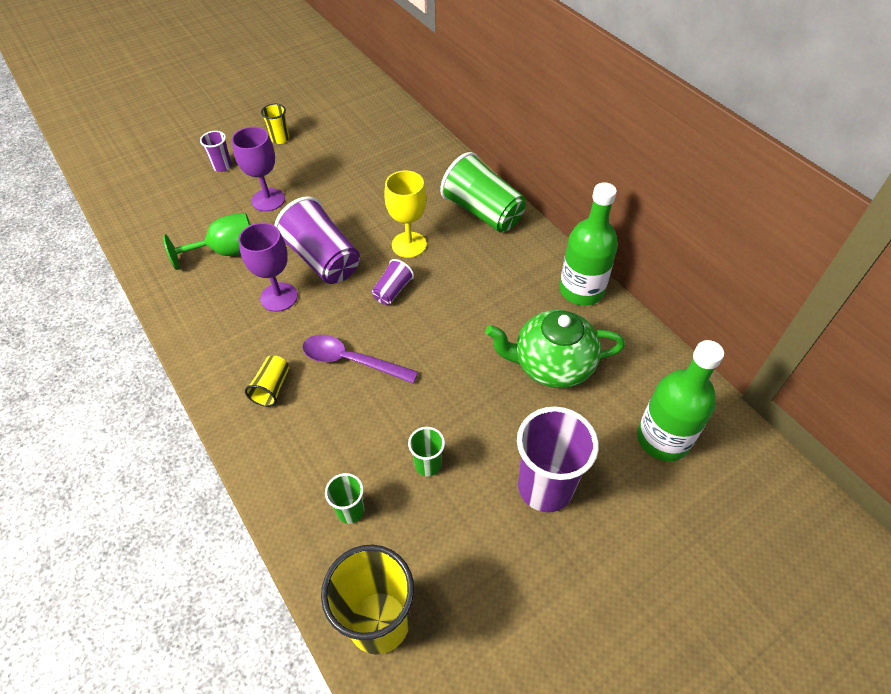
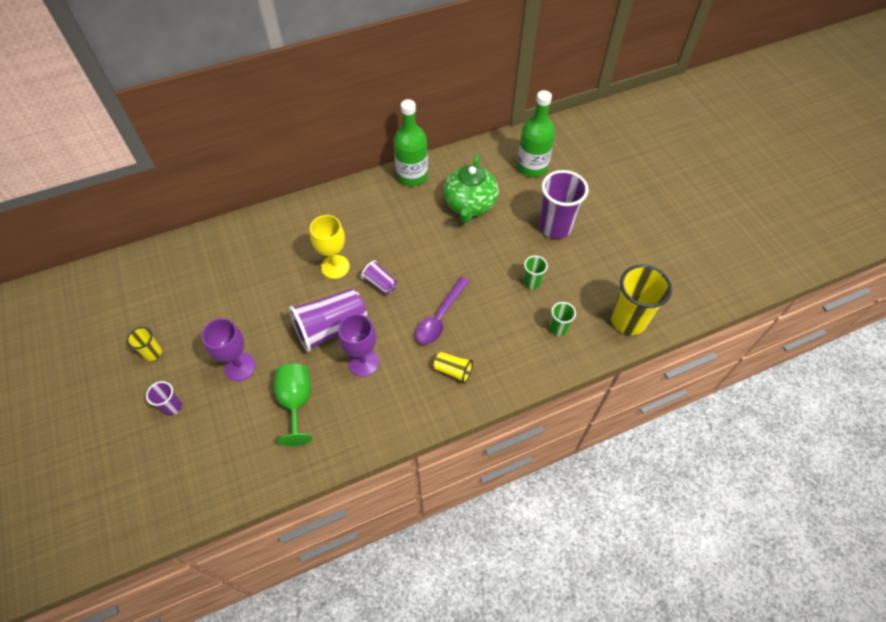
camera: 80 degrees left, 5 degrees up
green cup [440,152,526,232] -> none

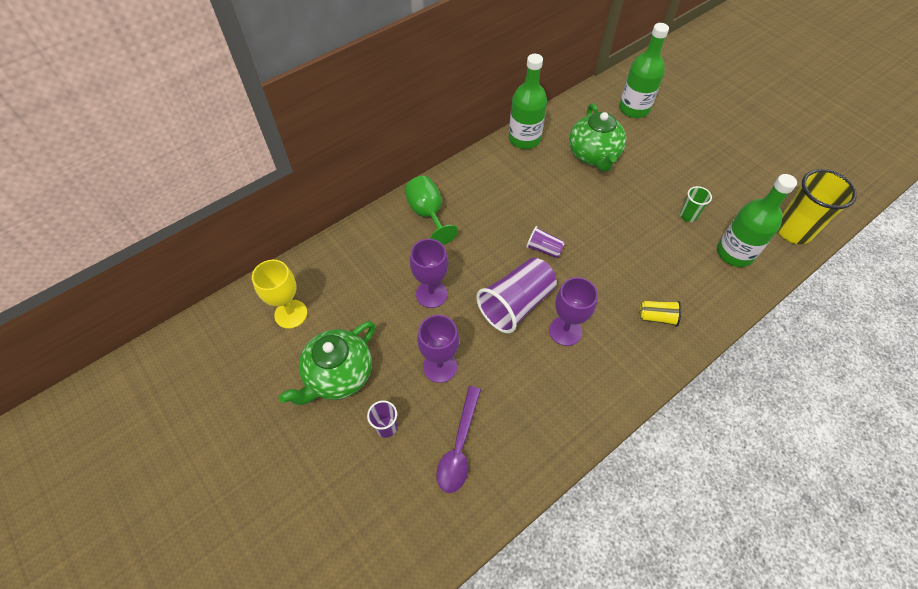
camera: 15 degrees left, 0 degrees up
yellow cup [127,327,162,361] -> green teapot [279,321,375,405]
green goblet [274,364,313,446] -> green goblet moved to [405,176,458,245]
yellow goblet [310,215,350,279] -> yellow goblet moved to [252,260,307,329]
purple spoon [416,277,470,345] -> purple spoon moved to [436,386,481,493]
purple cup [539,170,588,239] -> none
green cup [550,302,576,336] -> green bottle [717,174,797,267]
none -> purple goblet [410,239,448,308]

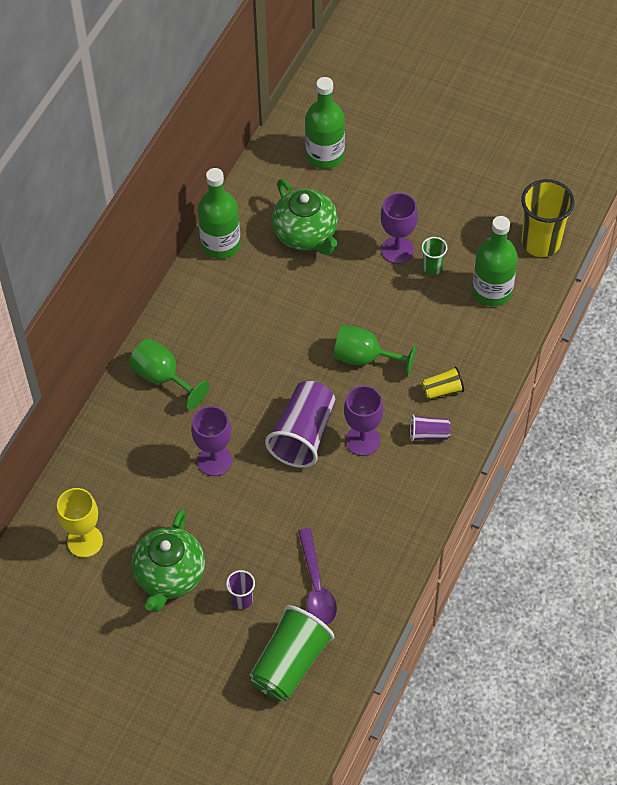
camera: 25 degrees left, 0 degrees up
purple goblet [417,315,459,383] -> purple goblet moved to [381,193,418,264]
purple cup [526,226,565,258] -> purple cup moved to [410,414,451,441]
none -> green cup [250,605,335,701]
none -> green goblet [334,325,417,377]

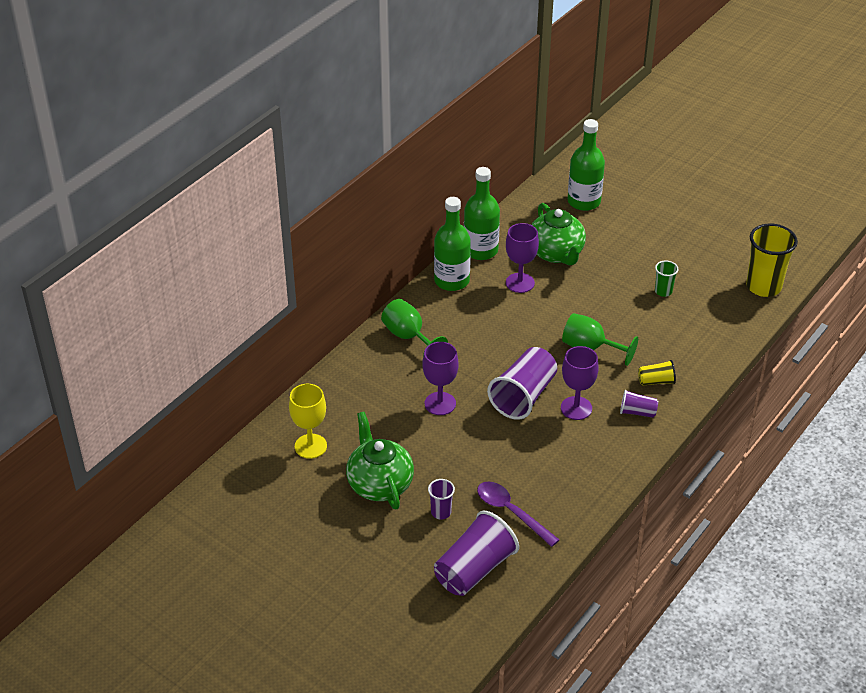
camera: 10 degrees right, 15 degrees down
green teapot [132,509,205,612] -> green teapot turned 135 degrees clockwise [346,412,414,509]
green cup [250,605,335,701] -> purple cup [434,511,519,596]
purple spoon [298,528,337,625] -> purple spoon turned 135 degrees clockwise [477,481,559,547]
purple goblet [381,193,418,264] -> purple goblet moved to [506,223,539,293]
green bottle [472,216,518,306] -> green bottle moved to [434,197,471,291]

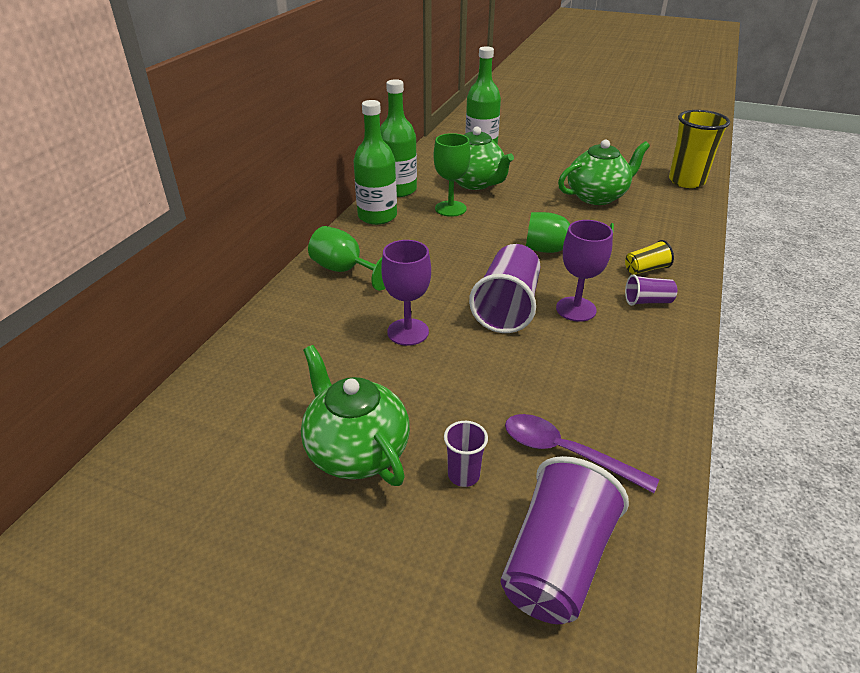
camera: 15 degrees left, 5 degrees down
yellow goblet [289,384,327,459] -> none
purple goblet [506,223,539,293] -> green goblet [434,133,471,217]
green cup [655,261,679,297] -> green teapot [558,140,650,205]

